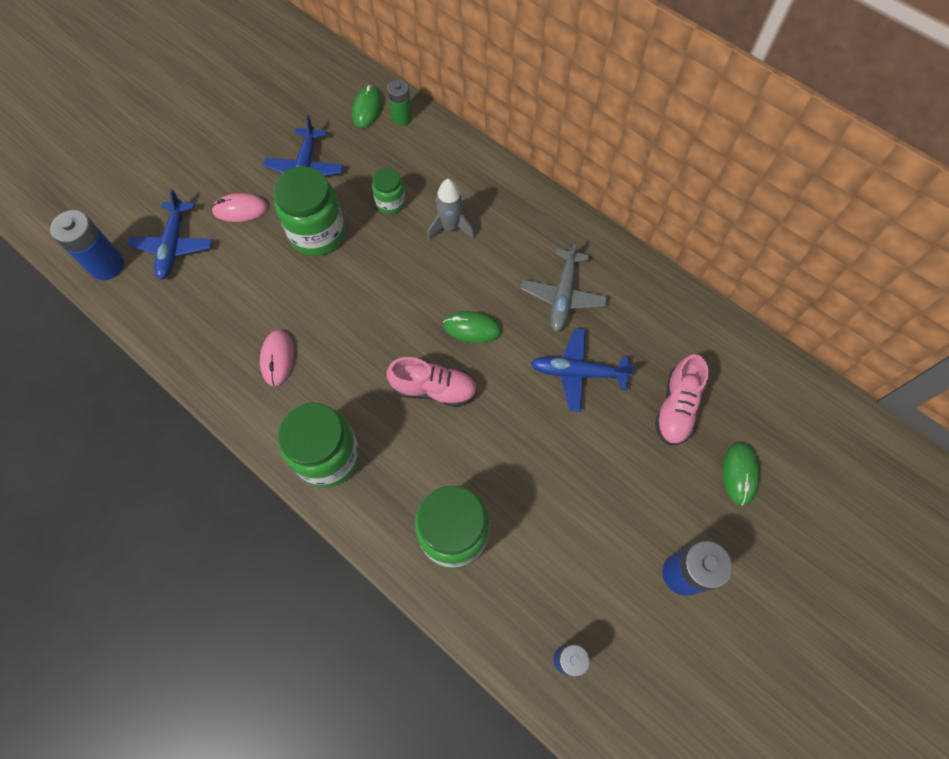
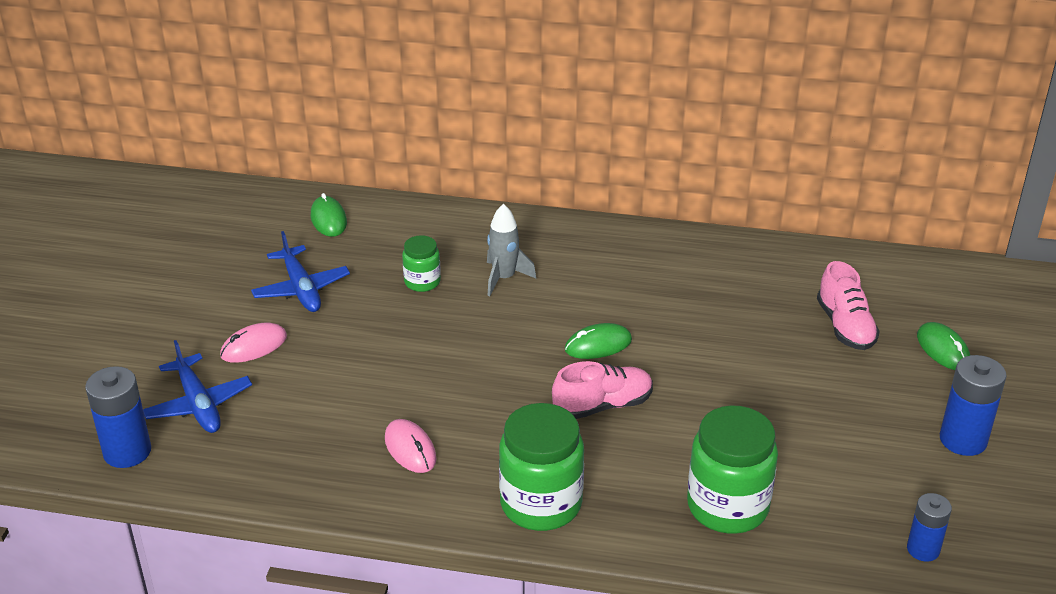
camera: 30 degrees left, 30 degrees down
green jar [273,166,345,256] -> none
green battery [387,80,412,126] -> none
grey plane [521,239,607,332] -> none
blue plane [530,328,636,412] -> none

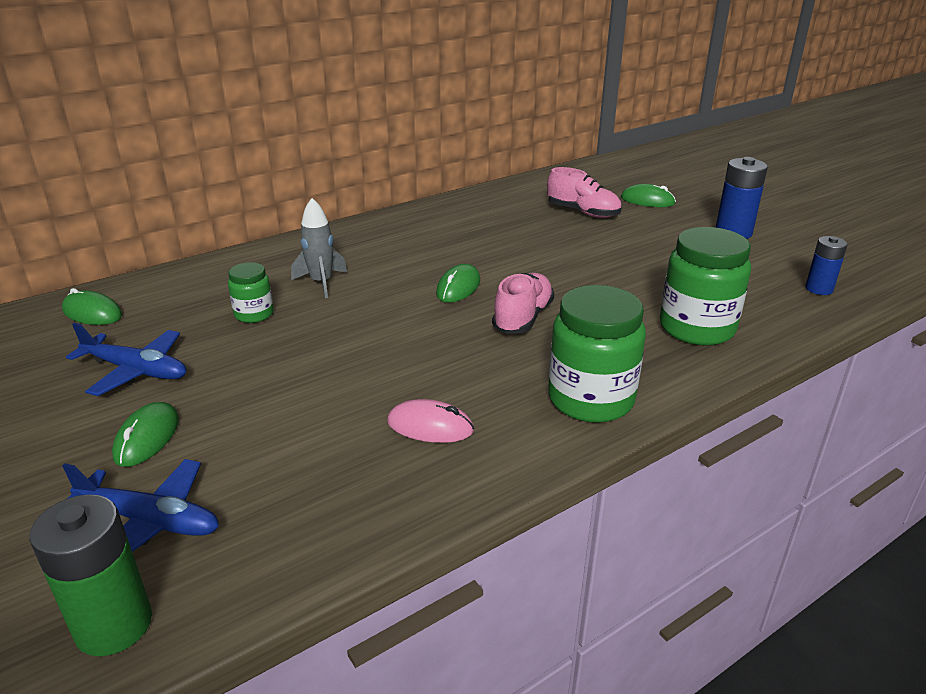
camera: 45 degrees left, 5 degrees down
blue battery [85,366,151,468] -> green battery [29,494,152,656]
pink mouse [220,323,287,363] -> green mouse [112,402,179,467]

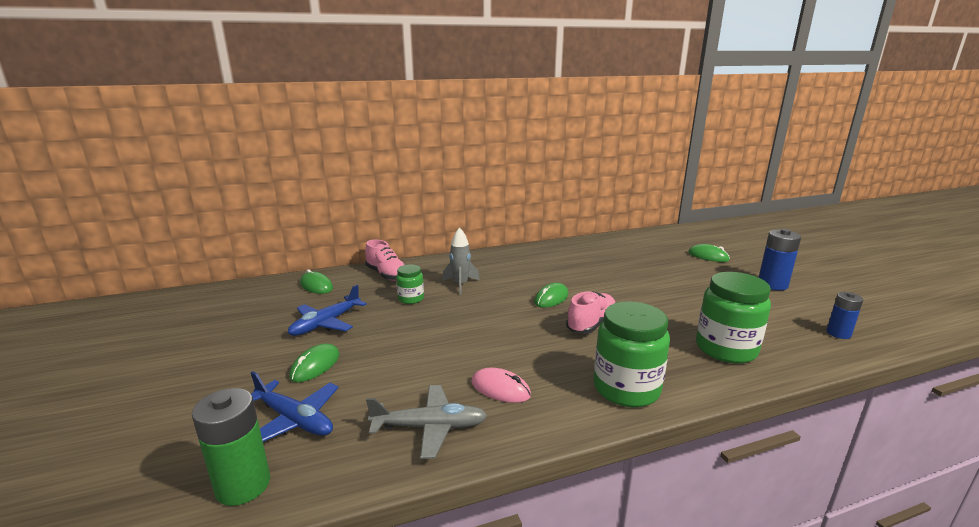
camera: 15 degrees right, 10 degrees down
blue plane [66,323,186,396] -> blue plane turned 90 degrees clockwise [288,285,367,336]
pink shoe [547,167,622,218] -> pink shoe moved to [365,240,405,281]
none -> grey plane [366,385,487,459]

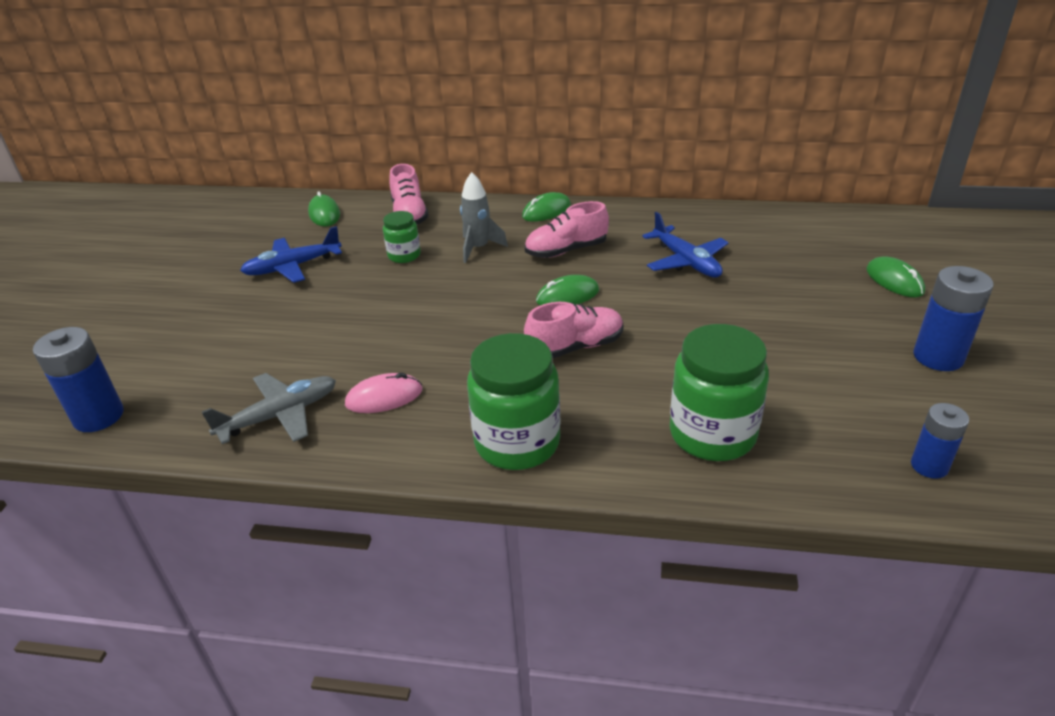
camera: 30 degrees right, 15 degrees up
green battery [192,388,270,506] -> blue battery [33,327,124,432]
blue plane [251,371,339,442] -> blue plane moved to [642,212,729,278]
green mouse [289,343,340,382] -> green mouse moved to [522,192,571,222]
grey plane [366,385,487,459] -> grey plane turned 60 degrees counterclockwise [202,373,336,444]
pink mouse [471,368,531,403] -> pink mouse turned 75 degrees counterclockwise [345,373,422,413]
none -> pink shoe [525,201,609,258]

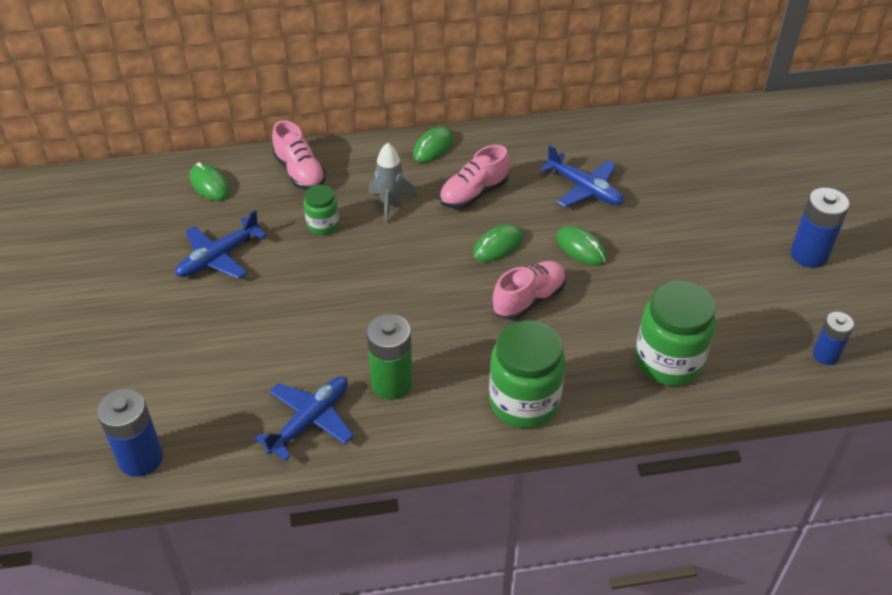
camera: 20 degrees left, 10 degrees up
grey plane [202,373,336,444] -> blue plane [255,376,354,461]
pink mouse [345,373,422,413] -> green battery [366,314,413,400]
green mouse [866,256,925,297] -> green mouse moved to [556,226,607,266]

